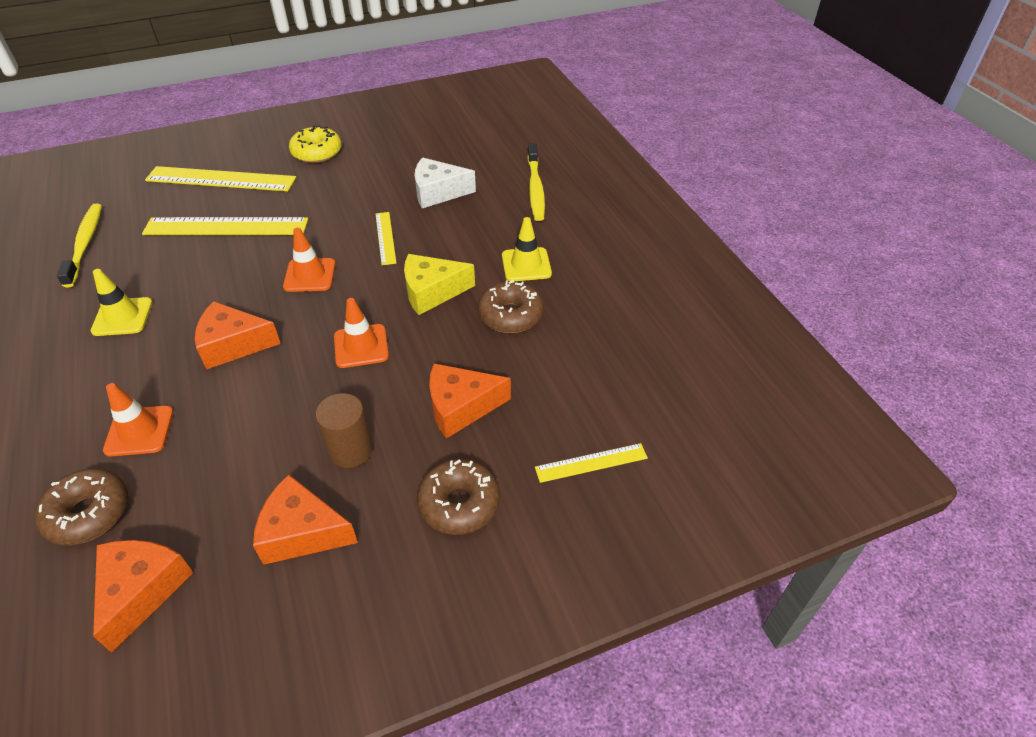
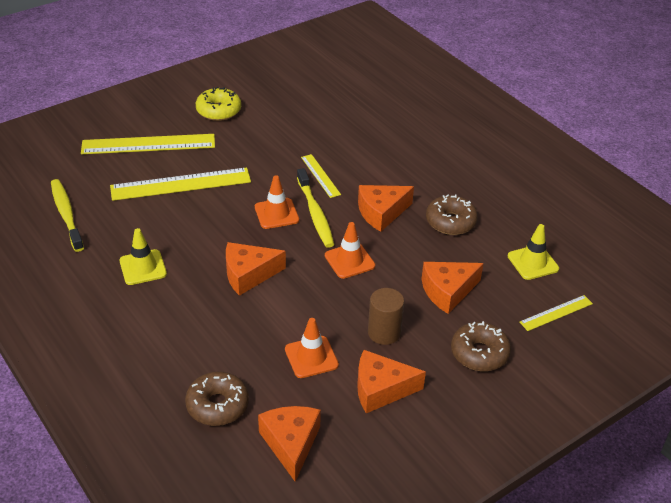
camera: 15 degrees left, 5 degrees down
orange traffic cone [103,383,173,457] -> orange traffic cone moved to [285,318,339,378]
yellow cheese [404,254,475,315] -> orange cheese [358,185,414,232]
white cheese [414,157,476,208] -> none
yellow traffic cone [502,217,552,281] -> yellow traffic cone moved to [508,224,559,280]
yellow toothbrush [527,143,545,221] -> yellow toothbrush moved to [297,168,334,248]

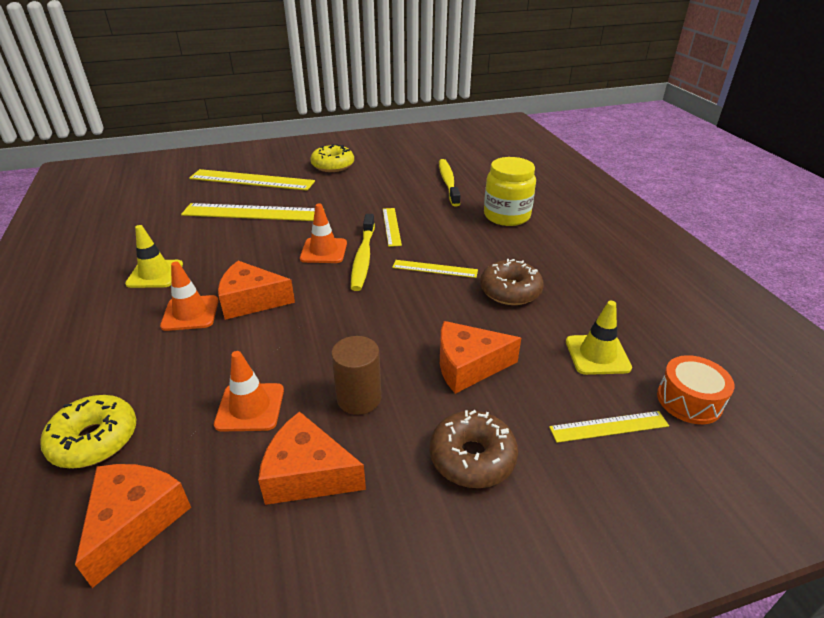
camera: 20 degrees right, 5 degrees down
yellow toothbrush [51,179,84,252] -> yellow toothbrush moved to [439,159,460,207]
brown donut [185,372,249,426] -> yellow donut [40,395,136,468]
orange traffic cone [325,222,375,279] -> orange traffic cone moved to [160,261,219,331]
orange cheese [358,185,414,232] -> yellow ruler [392,260,478,278]
none -> yellow jar [484,157,536,226]
none -> orange drum [657,355,735,424]

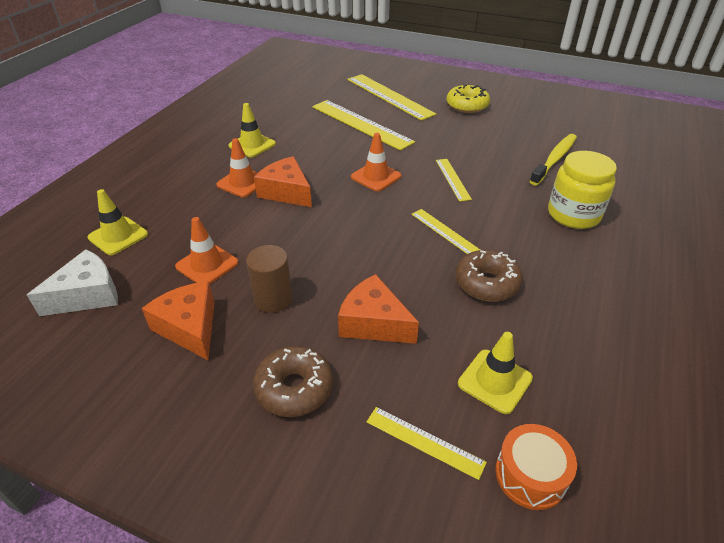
camera: 40 degrees right, 5 degrees up
yellow donut [40,395,136,468] -> yellow traffic cone [87,189,148,255]
orange cheese [75,464,191,588] -> white cheese [27,249,118,316]
yellow toothbrush [351,214,375,291] -> none
yellow ruler [383,208,402,247] -> yellow ruler turned 45 degrees counterclockwise [436,159,472,202]

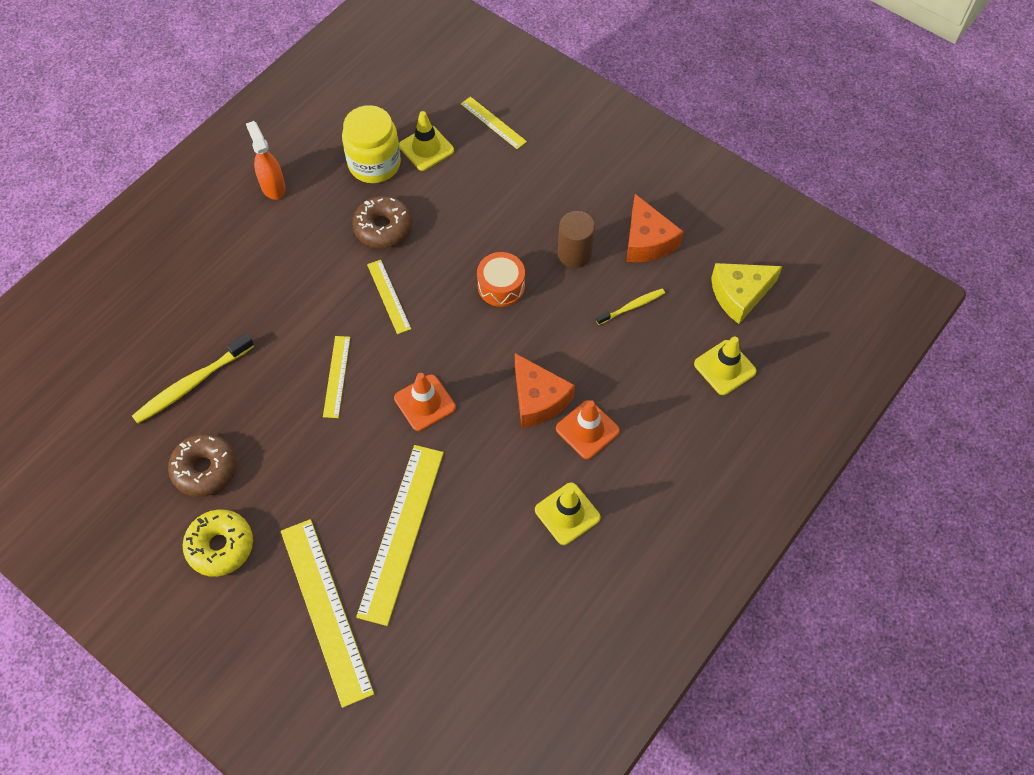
camera: 165 degrees left, 20 degrees up
white cheese [27,249,118,316] -> yellow cheese [711,263,783,324]
orange traffic cone [175,217,238,284] -> yellow toothbrush [596,288,665,325]
brown donut [253,346,333,417] -> brown donut moved to [168,433,236,497]
yellow ruler [312,100,415,151] -> yellow ruler turned 45 degrees clockwise [356,445,444,626]
orange cheese [338,274,419,344] -> none
orange drum [496,424,577,510] -> orange drum moved to [477,252,525,307]
yellow jar [548,151,617,229] -> yellow jar moved to [342,105,401,183]
none -> orange spray bottle [246,121,286,200]

